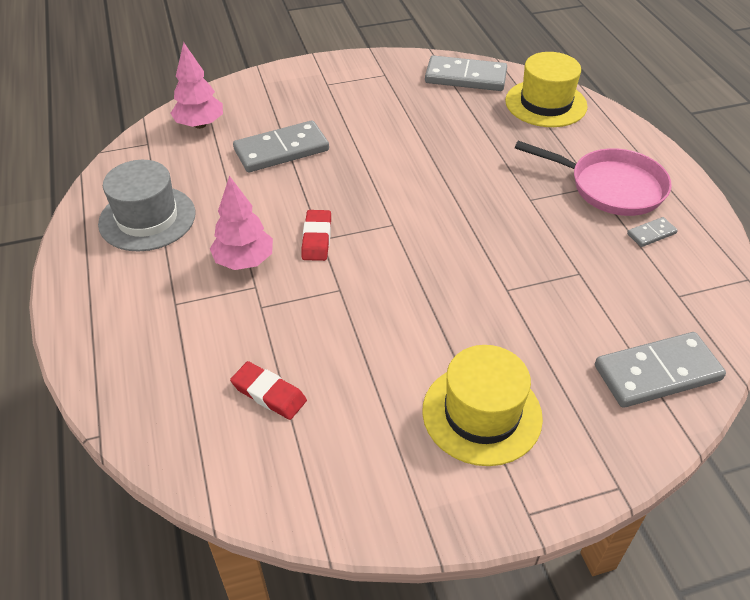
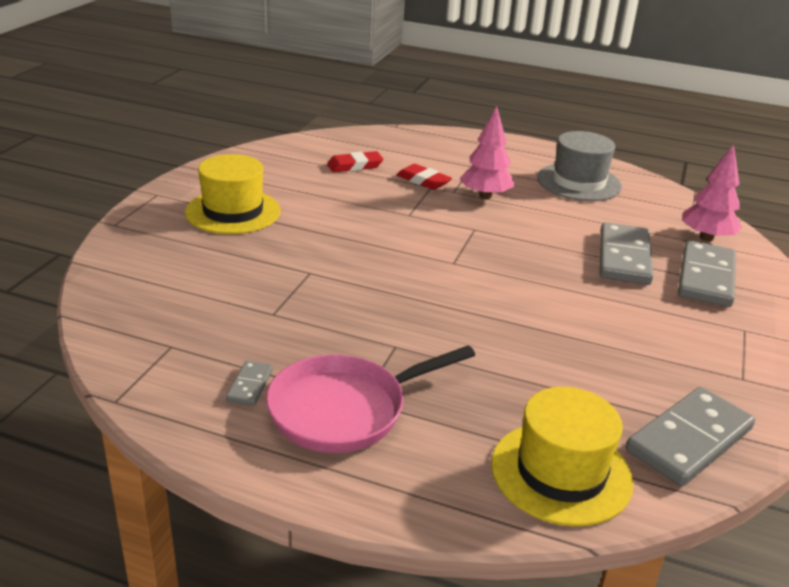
camera: 125 degrees right, 15 degrees down
red eraser [301,210,331,261] -> red eraser moved to [397,164,452,190]
grey domino [595,332,726,408] -> grey domino moved to [678,240,736,307]

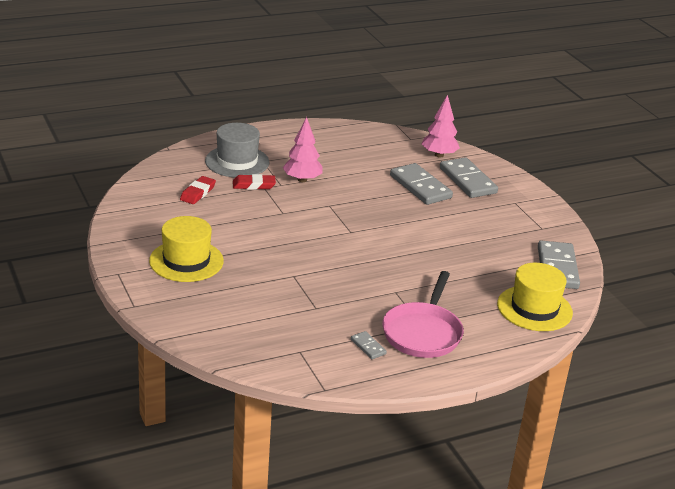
camera: 45 degrees left, 0 degrees up
grey hat [537,131,622,201] -> grey hat moved to [205,123,269,178]

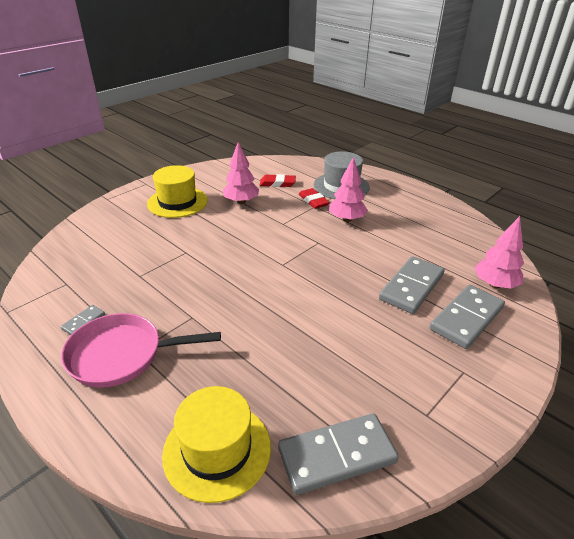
camera: 70 degrees right, 5 degrees up
none -> pink tree [222,142,259,204]

